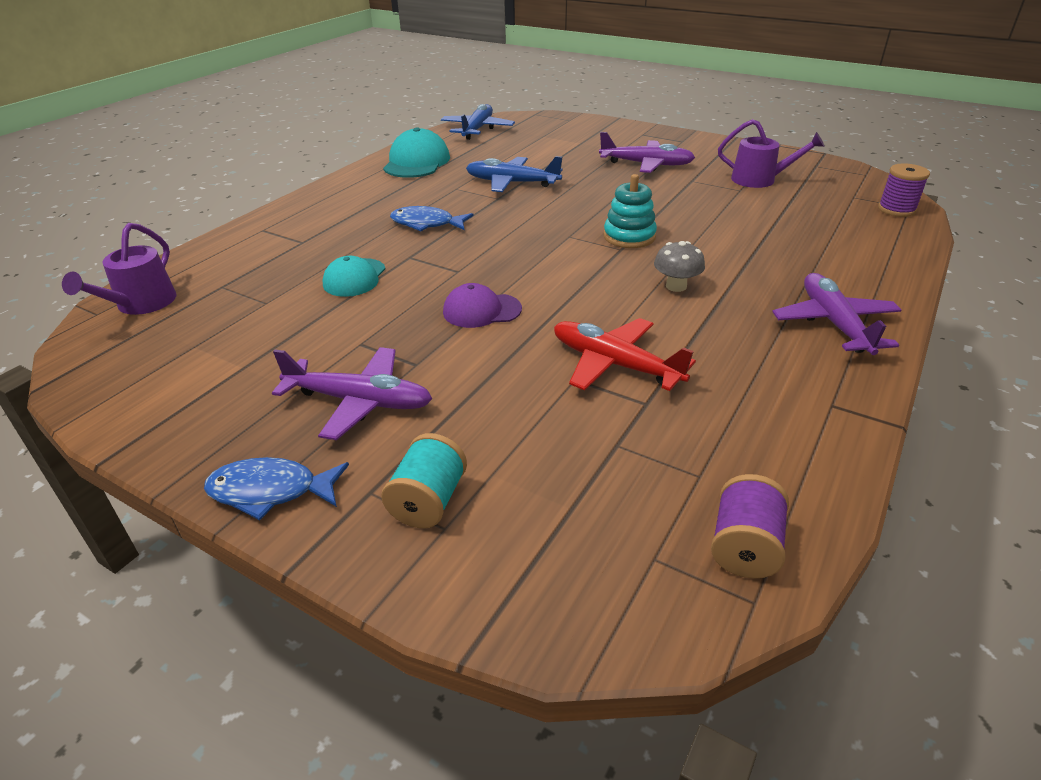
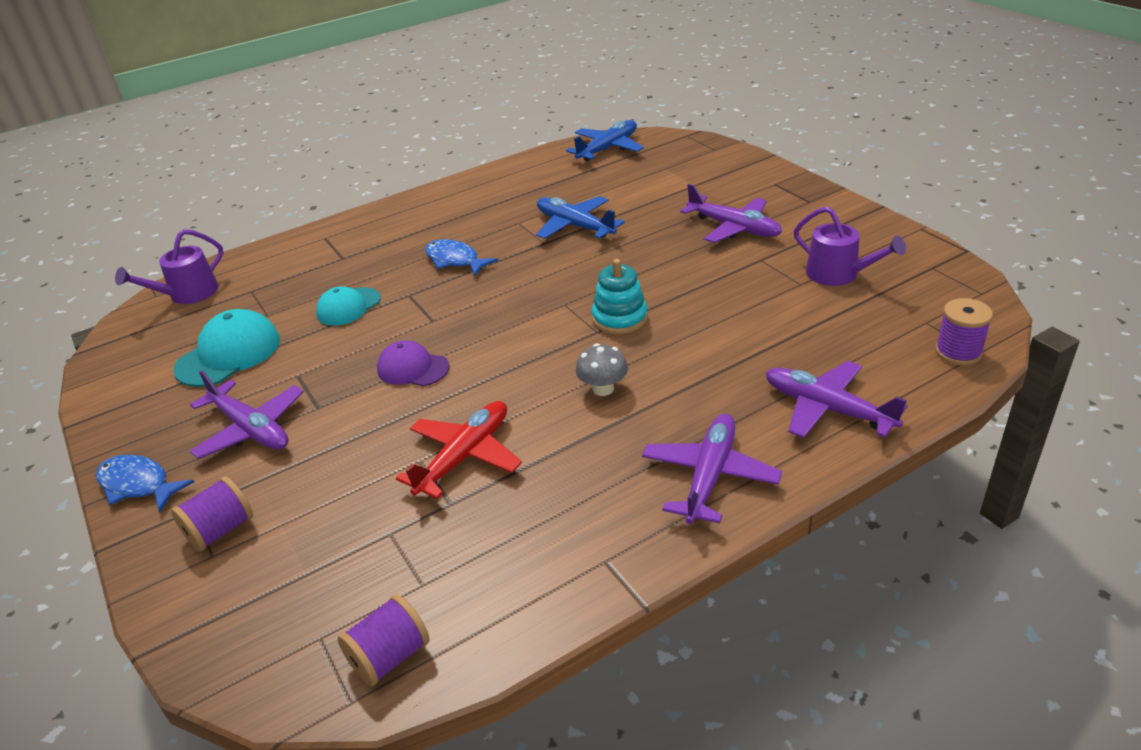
camera: 30 degrees right, 0 degrees up
turquoise spool [381,433,467,528] -> purple spool [171,476,253,552]
turquoise cap [383,127,450,178] -> turquoise cap moved to [173,309,280,387]
red plane [554,318,696,391] -> red plane turned 60 degrees clockwise [396,401,522,499]
none -> purple plane [766,361,907,438]

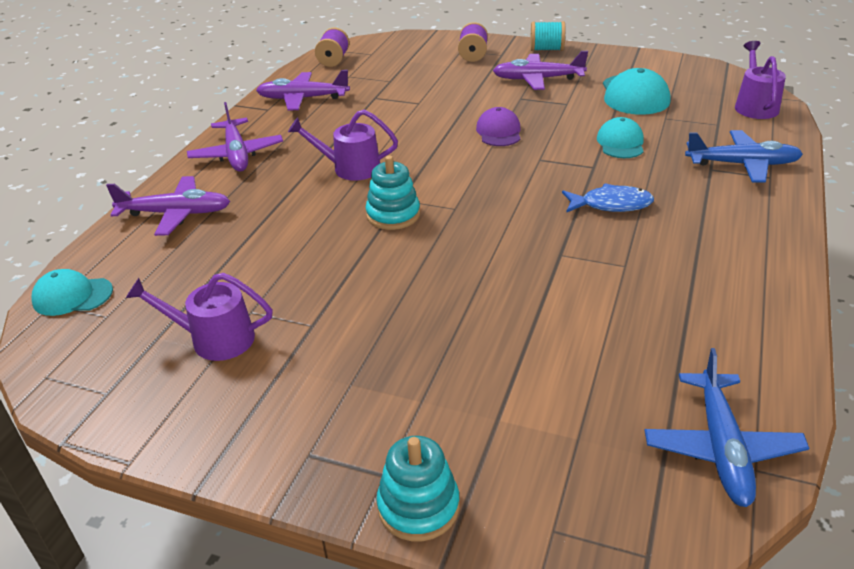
camera: 140 degrees right, 0 degrees up
blue fish [96,454,194,513] -> turquoise spool [530,21,565,51]
purple cap [377,340,450,386] -> purple cap turned 75 degrees counterclockwise [476,107,521,146]
red plane [396,401,522,499] -> none
blue plane [536,196,625,239] -> blue plane moved to [685,130,803,183]
grey mushroom [576,343,628,396] -> purple watering can [288,110,398,181]
purple plane [680,184,782,243] -> purple plane moved to [256,70,350,110]
purple spool [935,298,993,366] -> turquoise cap [31,269,113,316]
none -> turquoise stacking toy [376,436,459,541]

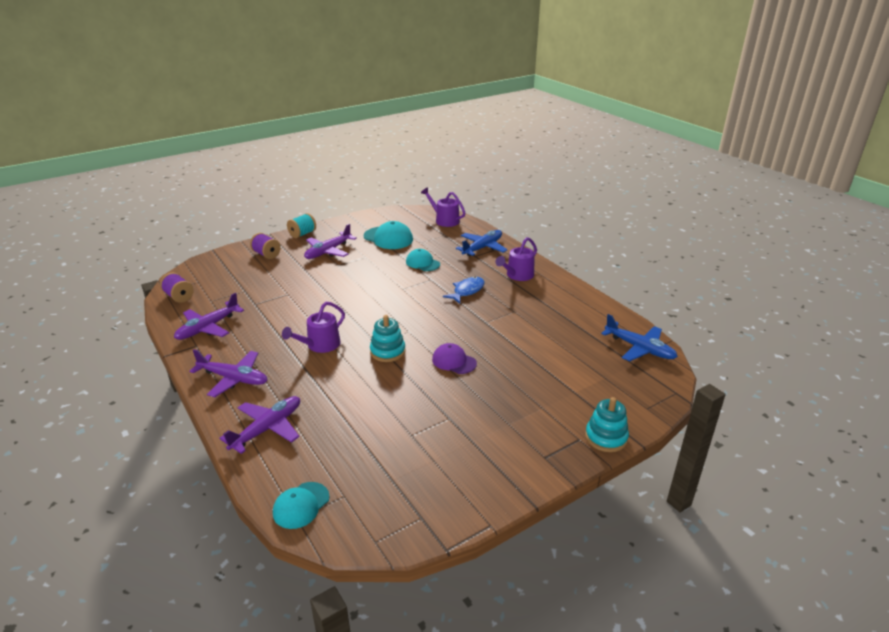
camera: 55 degrees left, 5 degrees down
purple watering can [126,273,273,361] -> purple watering can moved to [495,237,537,281]
purple cap [476,107,521,146] -> purple cap moved to [432,343,477,374]

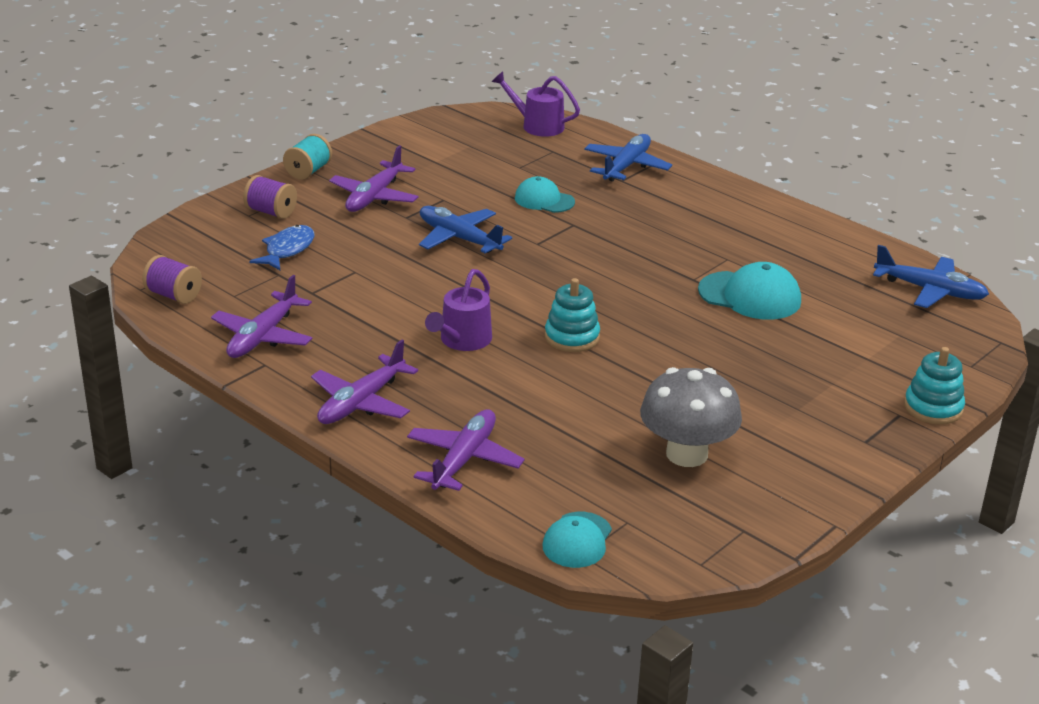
camera: 15 degrees left, 0 degrees up
purple plane [189,349,267,397] -> purple plane turned 120 degrees clockwise [311,340,418,424]
turquoise cap [364,221,413,249] -> turquoise cap moved to [698,262,801,320]
purple cap [432,343,477,374] -> none
blue fish [443,276,485,304] -> blue fish moved to [250,225,314,270]
purple watering can [495,237,537,281] -> none
none -> blue plane [419,206,512,253]
none -> grey mushroom [640,367,742,467]

